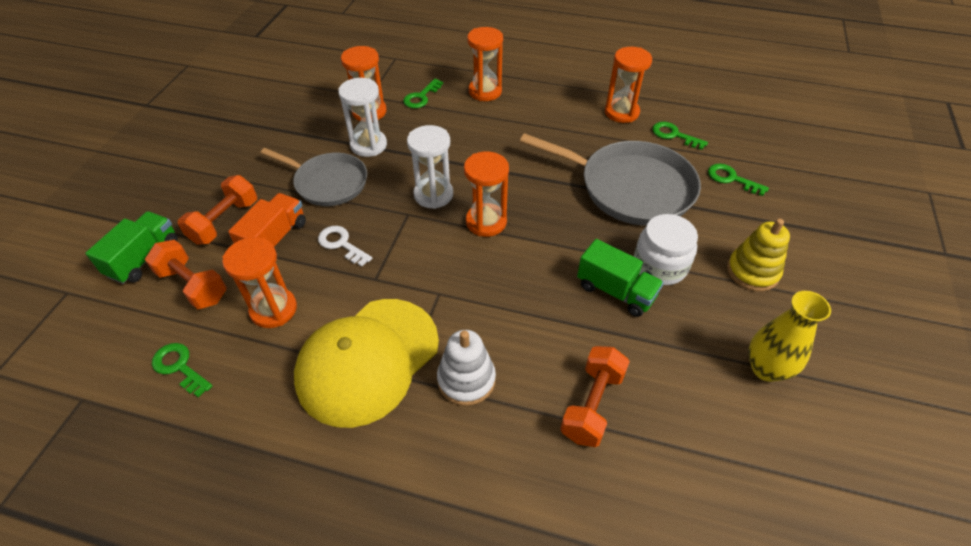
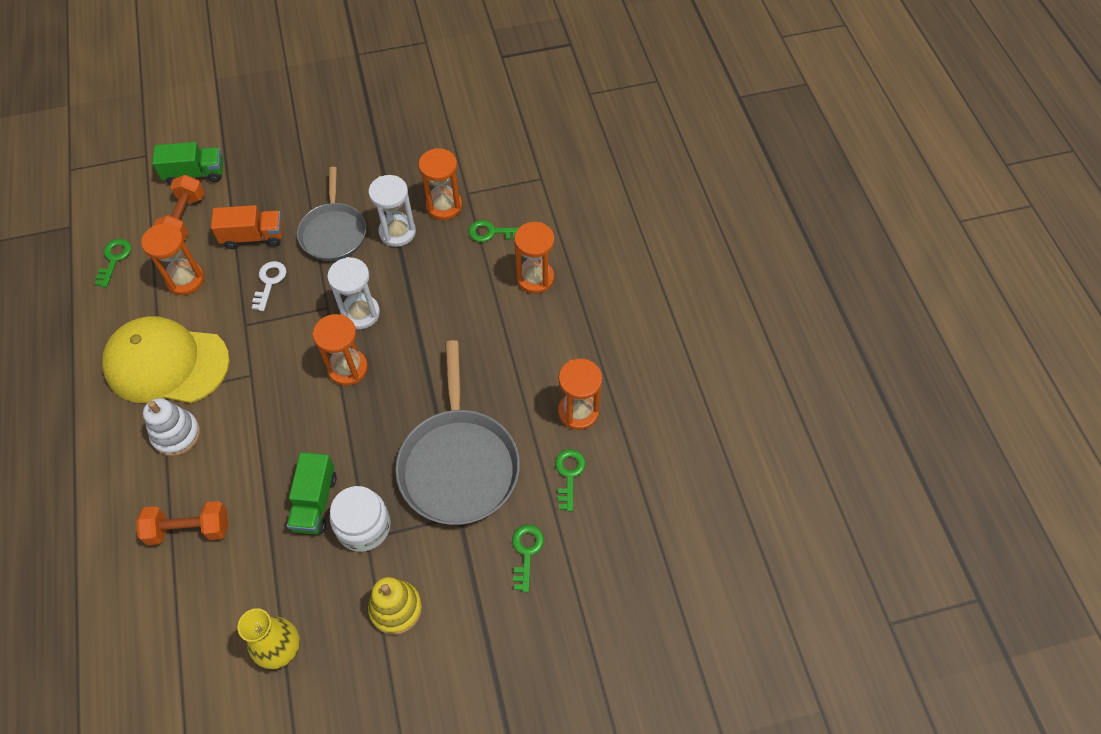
camera: 60 degrees right, 10 degrees up
orange dumbbell [178,175,257,245] -> none

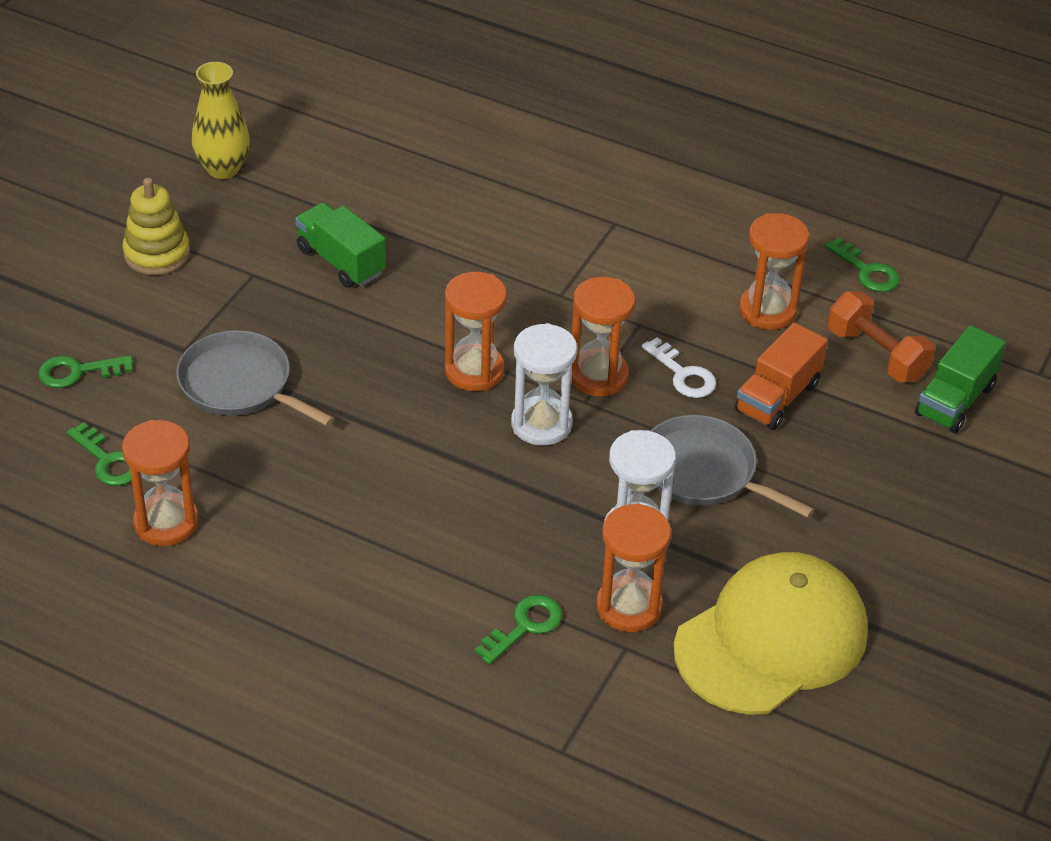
camera: 130 degrees right, 15 degrees down
yellow cap [102,316,230,403] -> yellow cap moved to [674,552,868,715]
orange dumbbell [136,501,228,545] -> none
white stacking toy [143,398,200,456] -> none
white jar [330,486,391,552] -> none
grey pan [395,340,520,525] -> grey pan [176,330,334,426], size x0.64
green key [512,525,544,592] -> green key turned 120 degrees clockwise [38,355,133,388]
orange hourglass [514,222,554,294] -> orange hourglass moved to [571,277,635,396]

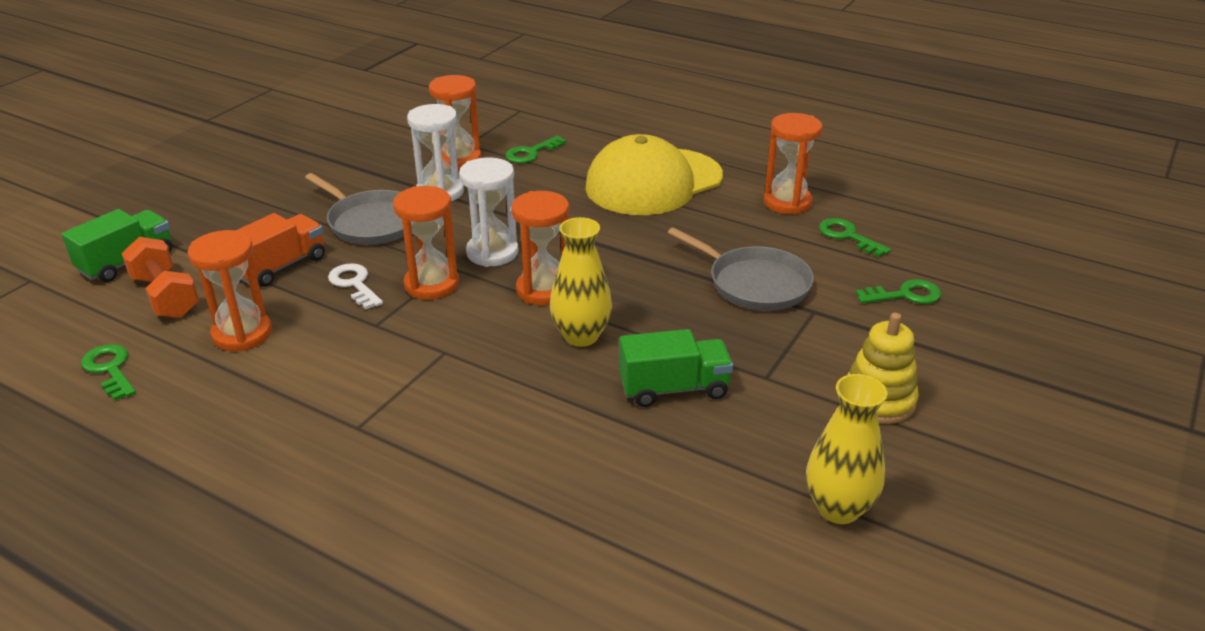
camera: 175 degrees left, 10 degrees down
green truck [295,202,386,288] -> green truck turned 60 degrees counterclockwise [619,329,733,407]
yellow cap [674,552,868,715] -> yellow cap moved to [585,134,723,215]
none -> yellow vase [550,217,612,347]

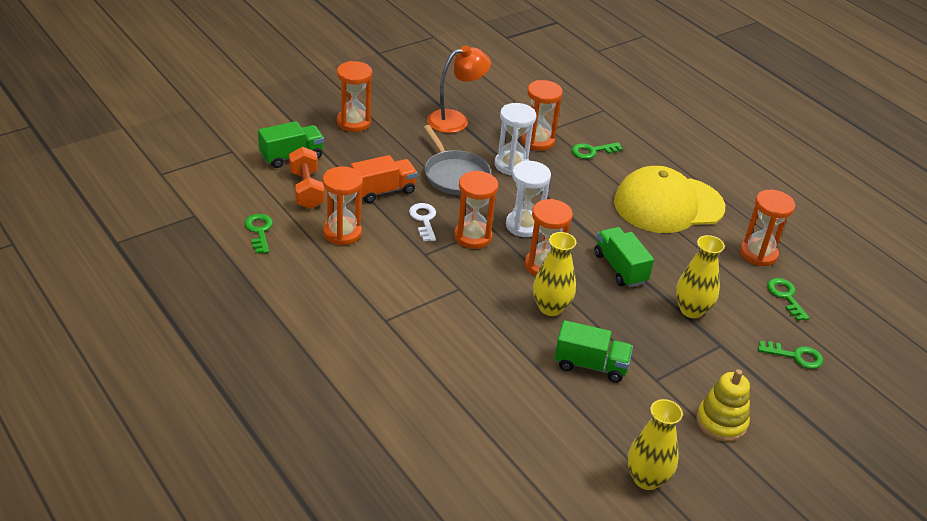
camera: 20 degrees right, 5 degrees up
grey pan [667,227,814,311] -> yellow vase [676,235,725,318]
none -> orange hourglass [337,61,372,132]
none -> orange lamp [427,45,491,133]
none -> green truck [594,227,654,287]

